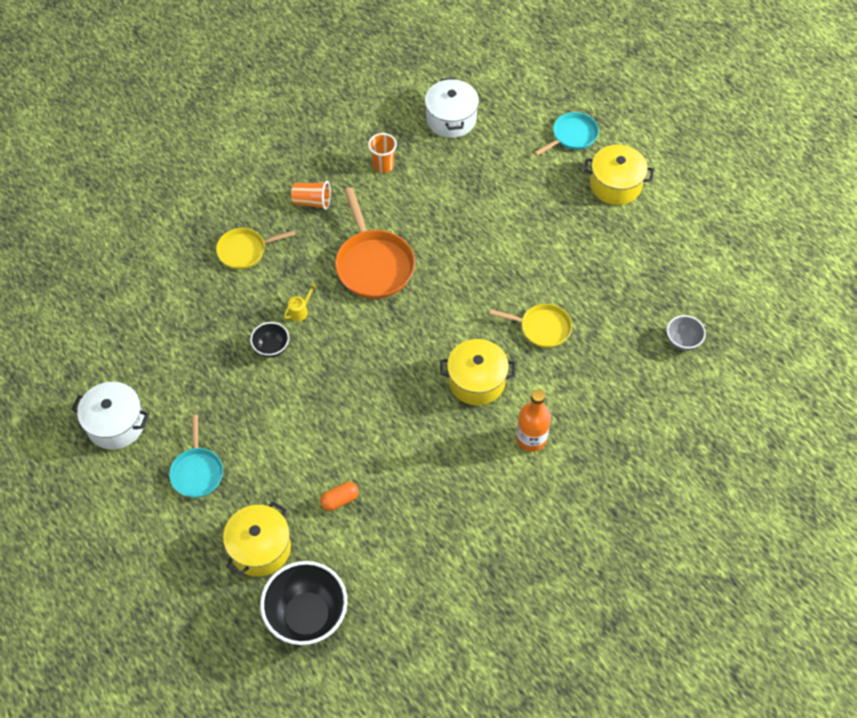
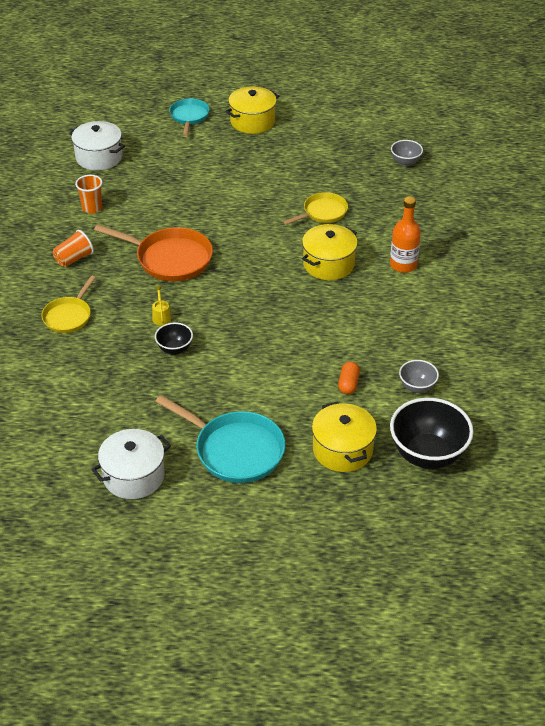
camera: 50 degrees left, 15 degrees down
turquoise pan [169,415,223,498] -> turquoise pan [155,395,285,483], size x1.63
none -> grey bowl [399,360,439,393]

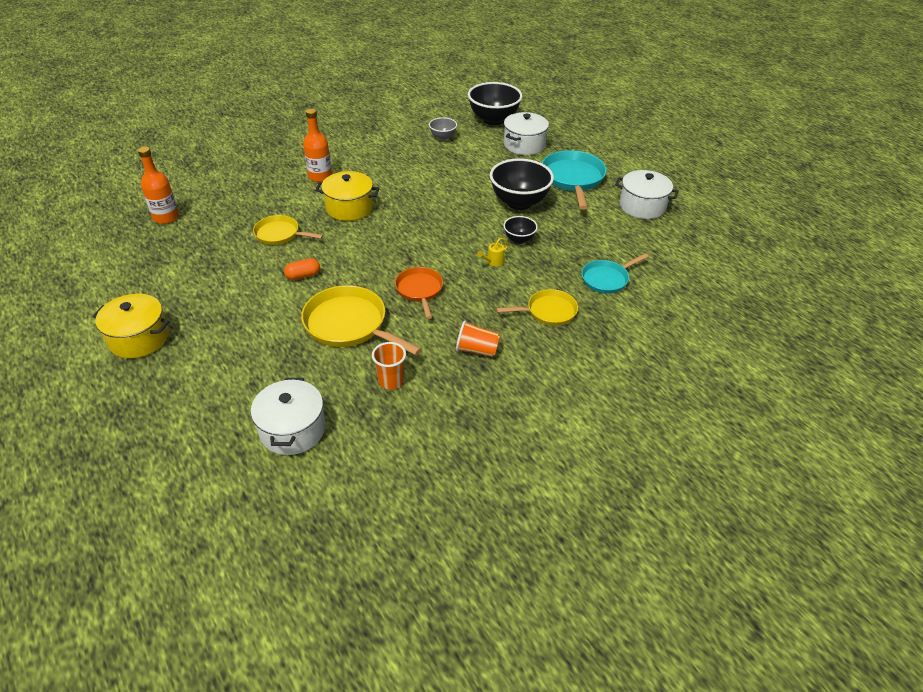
camera: 125 degrees left, 0 degrees up
orange pan [94,224,213,281] -> orange pan [395,267,443,319], size x0.61
turquoise pan [169,99,210,136] -> turquoise pan moved to [582,253,649,294]
yellow pot [312,402,377,472] -> white pot [504,112,549,155]
orange capsule [338,362,360,394] -> orange capsule moved to [284,258,320,280]
grey bowl [391,140,423,166] -> orange bottle [138,147,179,224]
none -> yellow pan [301,285,422,355]
none -> black bowl [490,158,554,210]

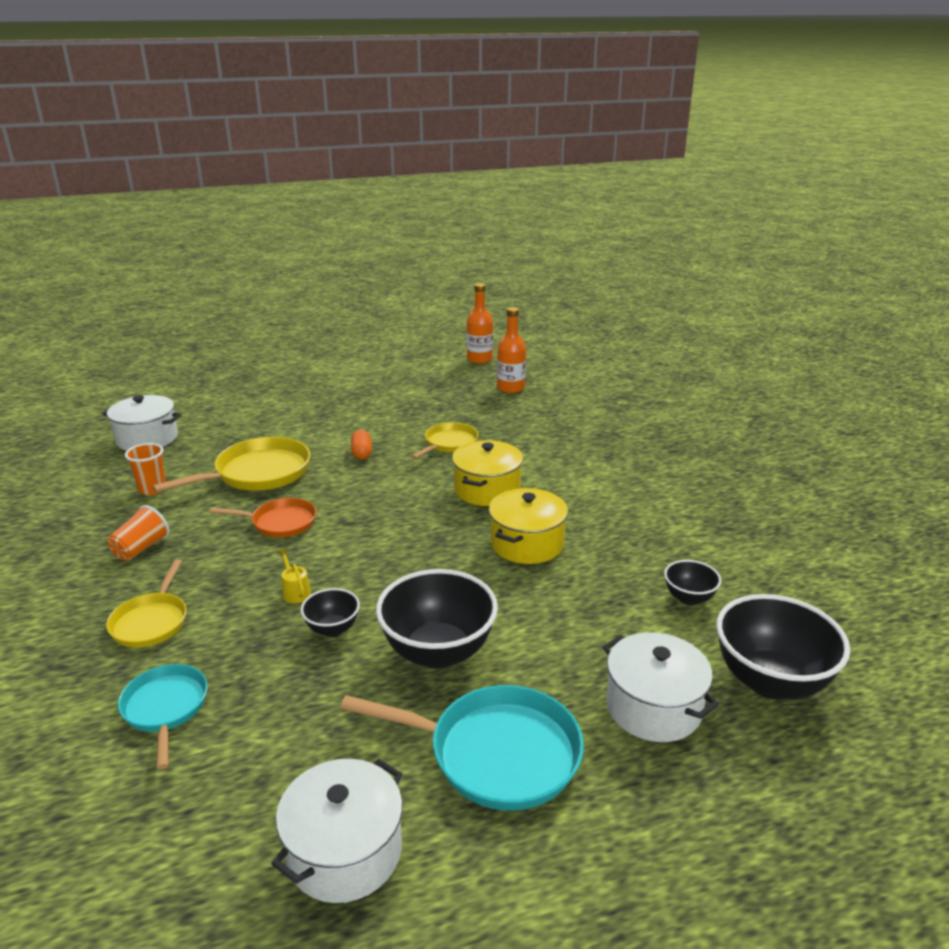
camera: 105 degrees right, 15 degrees down
yellow pot [92,294,170,358] -> yellow pot moved to [489,488,568,564]
orange bottle [303,109,332,182] -> orange bottle moved to [467,283,493,364]
grey bowl [429,117,457,140] -> black bowl [664,560,721,605]

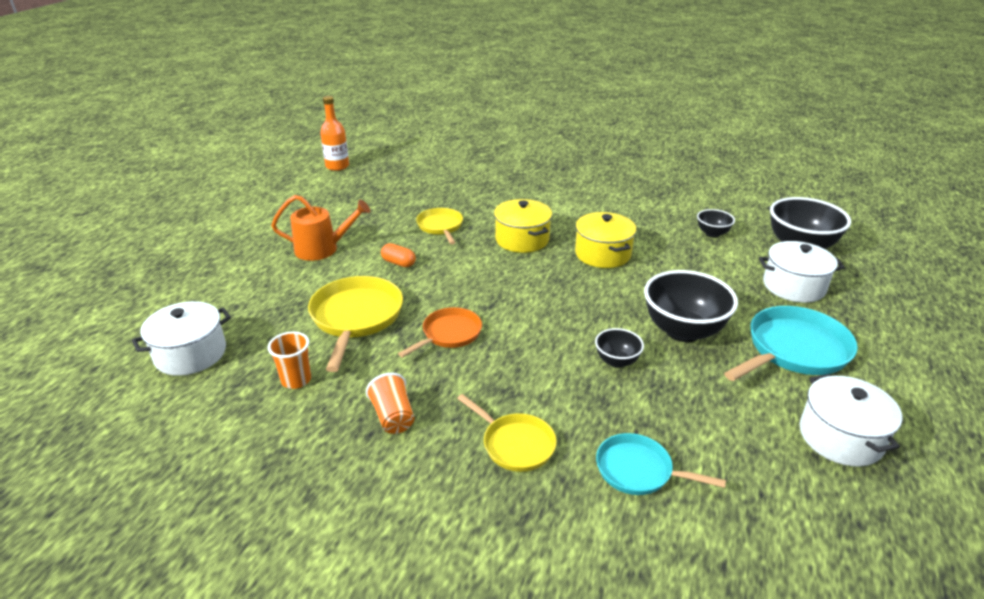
camera: 50 degrees left, 5 degrees up
yellow watering can [278,548,311,603] -> none
orange bottle [497,307,526,393] -> none
none -> orange watering can [271,195,370,261]

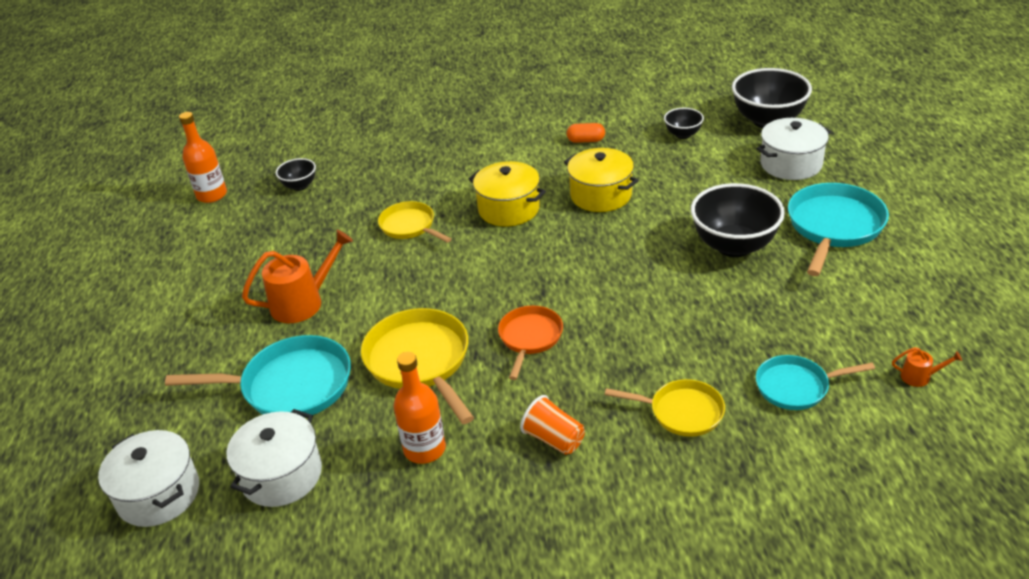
camera: 25 degrees left, 5 degrees up
orange cup [268,331,311,389] -> orange bottle [394,352,446,464]
orange capsule [381,243,416,267] -> orange capsule moved to [567,123,605,143]
black bowl [595,328,644,368] -> black bowl moved to [276,158,316,191]
white pot [800,374,903,467] -> white pot moved to [98,430,199,527]
none -> turquoise pan [165,335,351,418]
none -> orange watering can [892,347,962,387]

